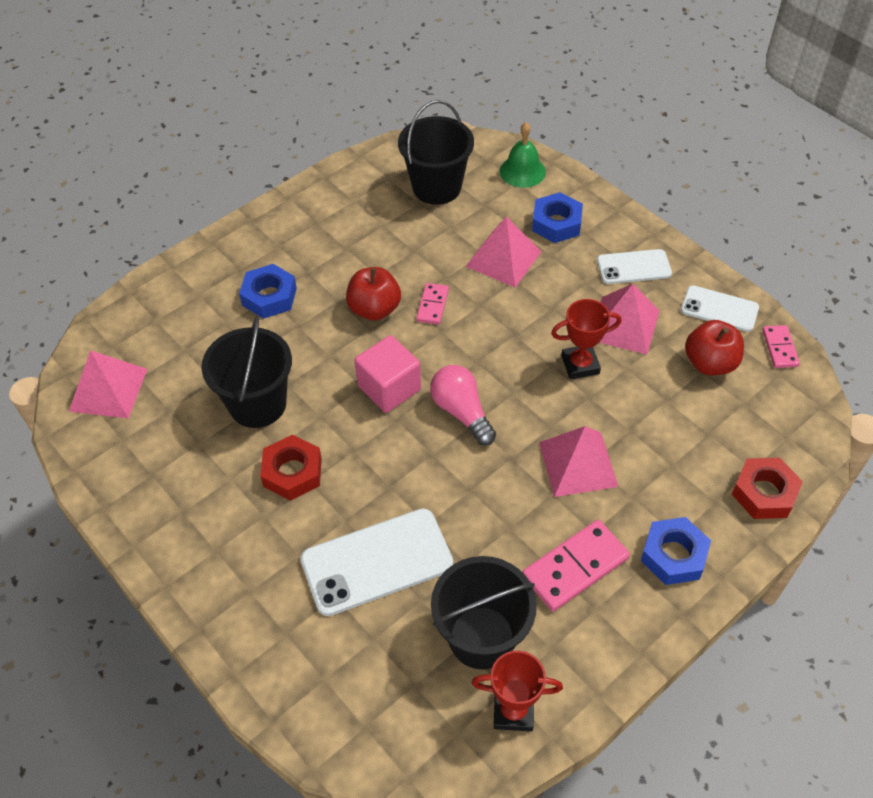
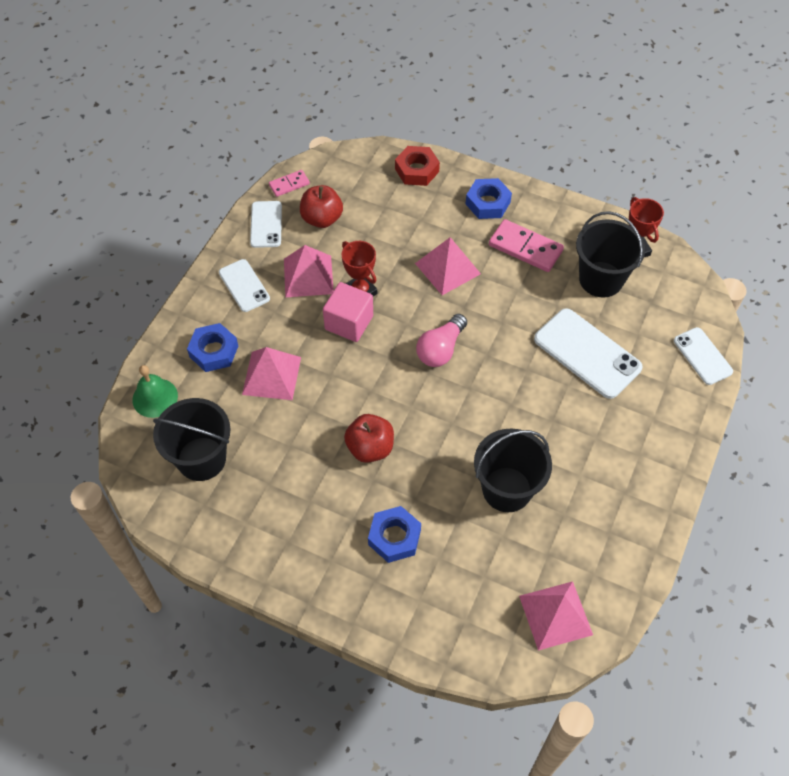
camera: 115 degrees left, 5 degrees up
red nut [260,435,322,501] -> none
pink cube [354,335,421,413] -> pink cube moved to [323,282,373,342]
pink domino [416,283,449,325] -> none
none -> white phone [674,327,733,385]

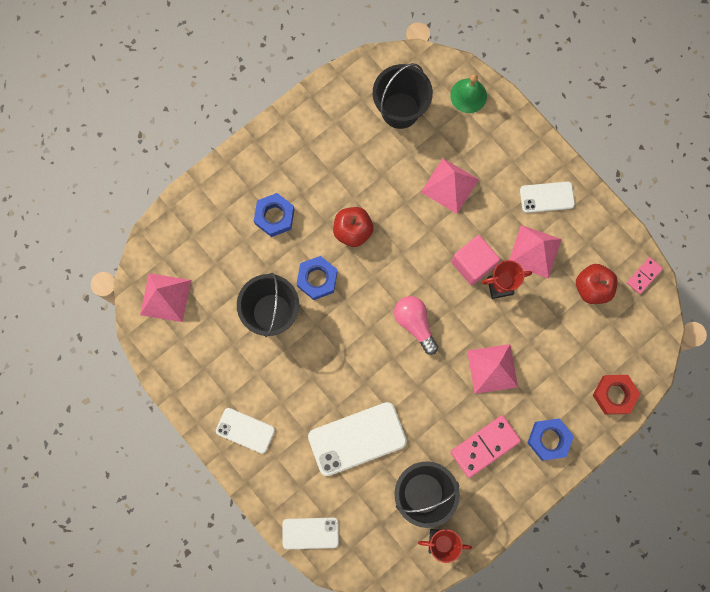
camera: 115 degrees right, 20 degrees up
blue nut [187,323,238,372] -> blue nut moved to [297,256,337,300]
white phone [250,201,282,248] -> white phone moved to [216,408,275,454]
pink domino [269,170,310,197] -> pink domino turned 45 degrees clockwise [627,257,663,294]

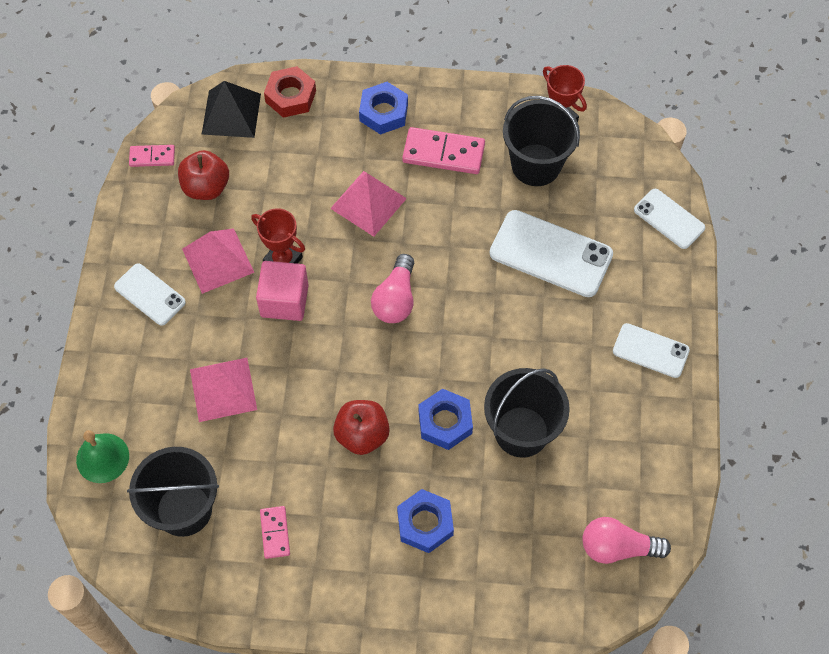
camera: 135 degrees left, 15 degrees down
pink pyramid [140,273,191,322] -> pink light bulb [582,517,671,564]
white phone [216,408,275,454] -> white phone turned 45 degrees counterclockwise [613,323,690,378]
none -> black pyramid [202,81,261,138]
none -> pink domino [260,506,290,559]

